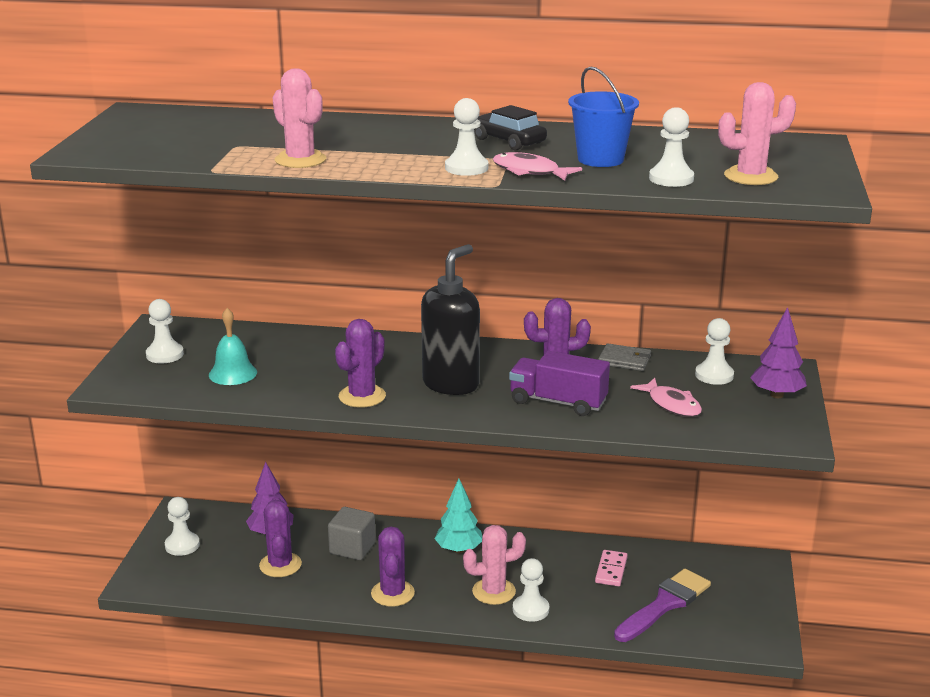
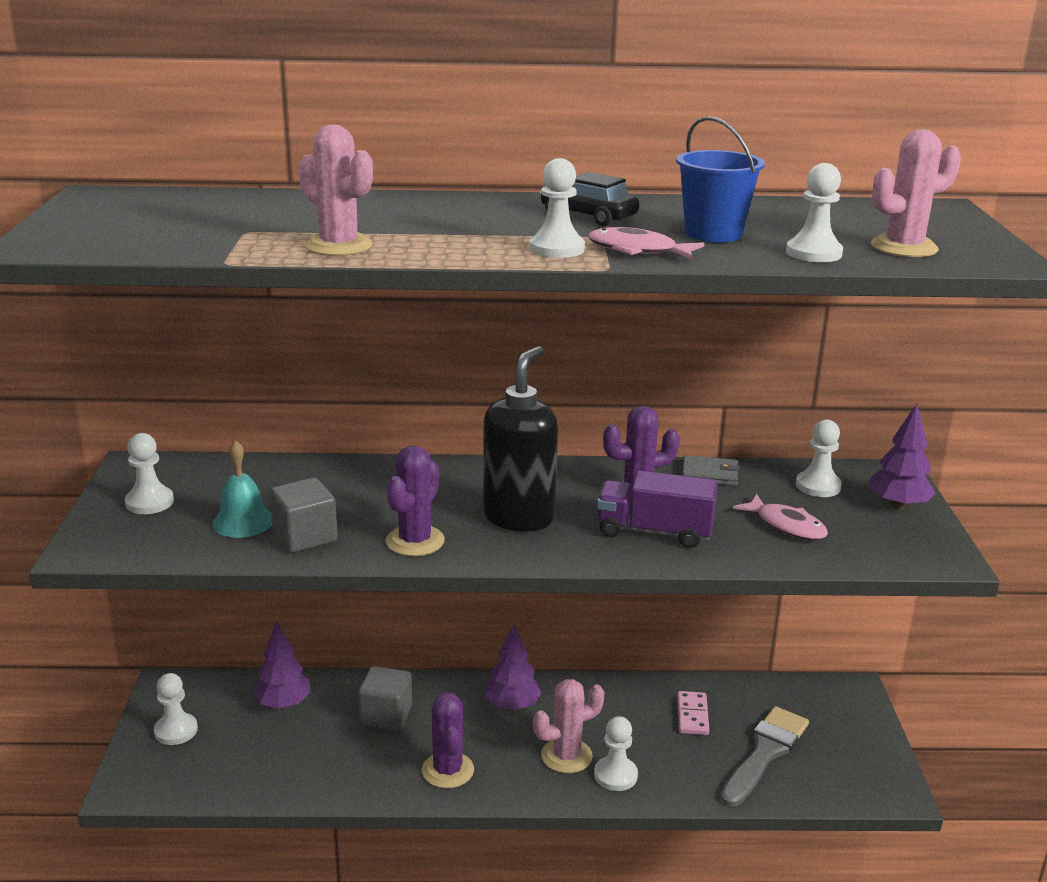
camera: 10 degrees left, 0 degrees up
purple cactus [259,497,302,577] -> none
turquoise tree [435,478,482,553] -> purple tree [485,624,542,710]
purple brush [614,569,711,642] -> grey brush [720,706,809,807]
none -> grey cube [269,477,338,553]

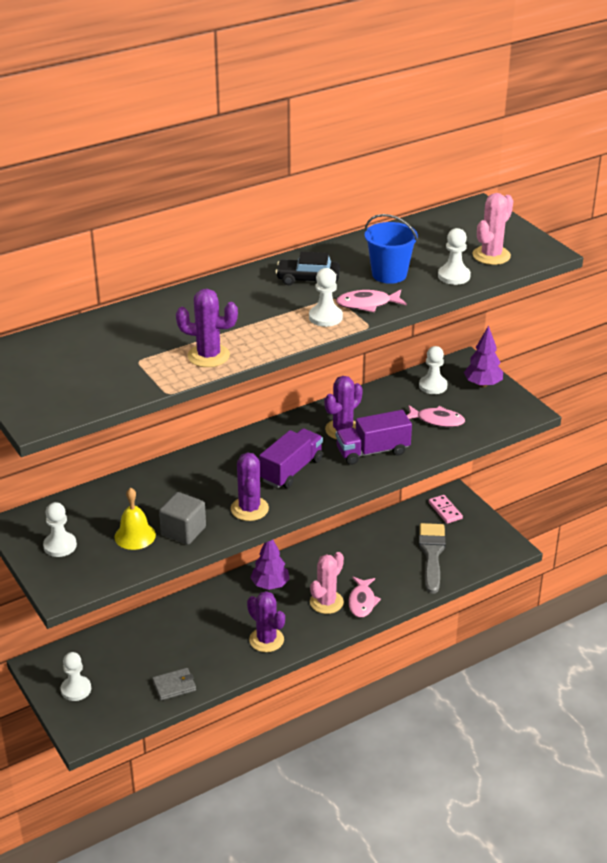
camera: 30 degrees left, 10 degrees up
turquoise bell [212,440,272,538] -> yellow bell [115,487,156,550]
purple tree [253,622,311,709] -> none
pink cactus [298,124,373,256] -> purple cactus [176,289,238,367]
grey cube [358,666,412,730] -> none
black soap dispenser [483,346,558,531] -> purple truck [259,428,323,488]
white pawn [594,716,638,791] -> pink fish [348,577,381,618]
pink domino [677,691,709,735] -> pink domino moved to [428,495,463,524]
grey wallet [682,455,740,486] -> grey wallet moved to [152,668,196,701]

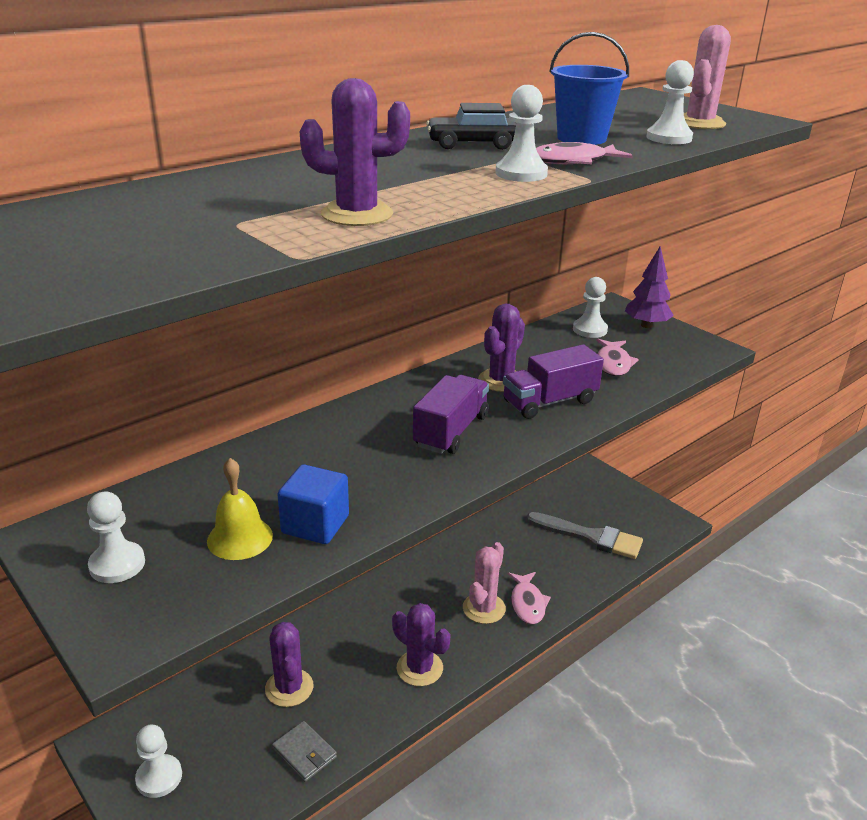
camera: 10 degrees left, 5 degrees down
grey wallet [152,668,196,701] -> grey wallet turned 75 degrees clockwise [272,721,337,782]
grey cube [159,492,206,545] -> blue cube [277,464,349,544]
purple cactus [231,452,269,521] -> purple cactus moved to [265,622,313,707]
purple tree [250,540,289,590] -> none
pink fish [407,405,465,427] -> pink fish turned 90 degrees clockwise [596,338,639,376]
grey brush [419,523,446,593] -> grey brush turned 120 degrees clockwise [526,512,643,559]
pink domino [428,495,463,524] -> none

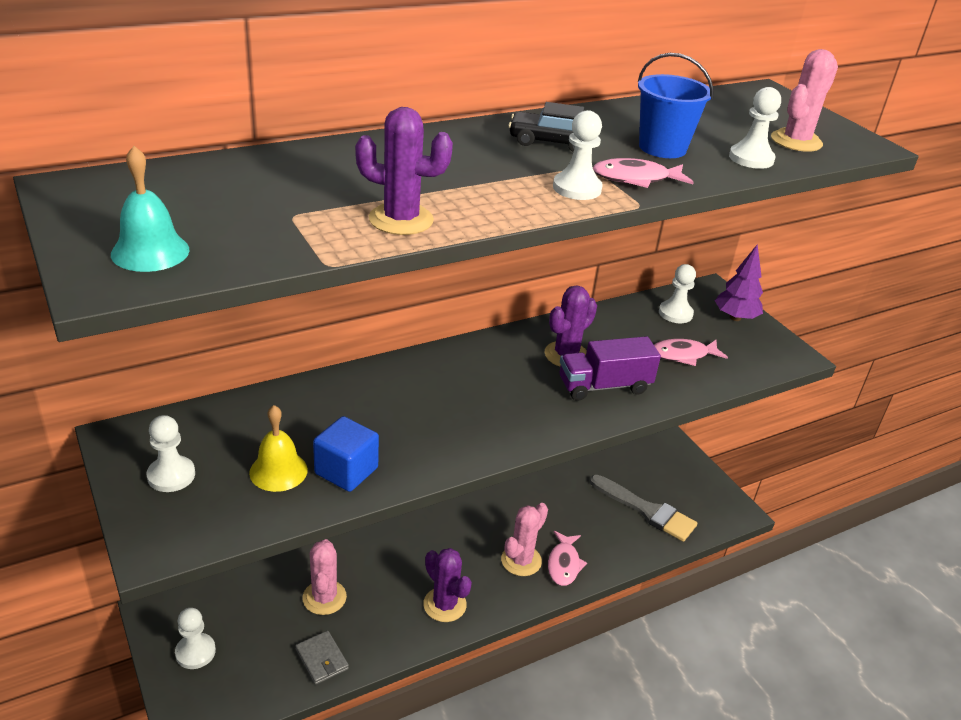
camera: 10 degrees right, 5 degrees up
purple cactus [265,622,313,707] -> pink cactus [302,539,347,615]
purple truck [413,375,489,454] -> none
pink fish [596,338,639,376] -> pink fish turned 60 degrees clockwise [654,339,728,366]
none -> turquoise bell [111,146,189,272]

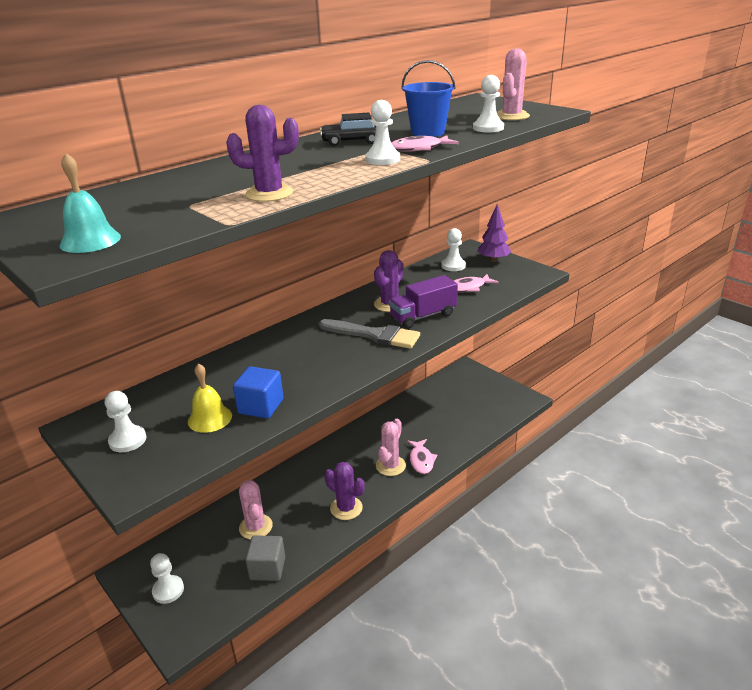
camera: 10 degrees left, 5 degrees down
grey wallet [295,631,349,685] -> grey cube [245,535,285,581]
grey brush [590,475,697,542] -> grey brush moved to [319,319,420,349]

